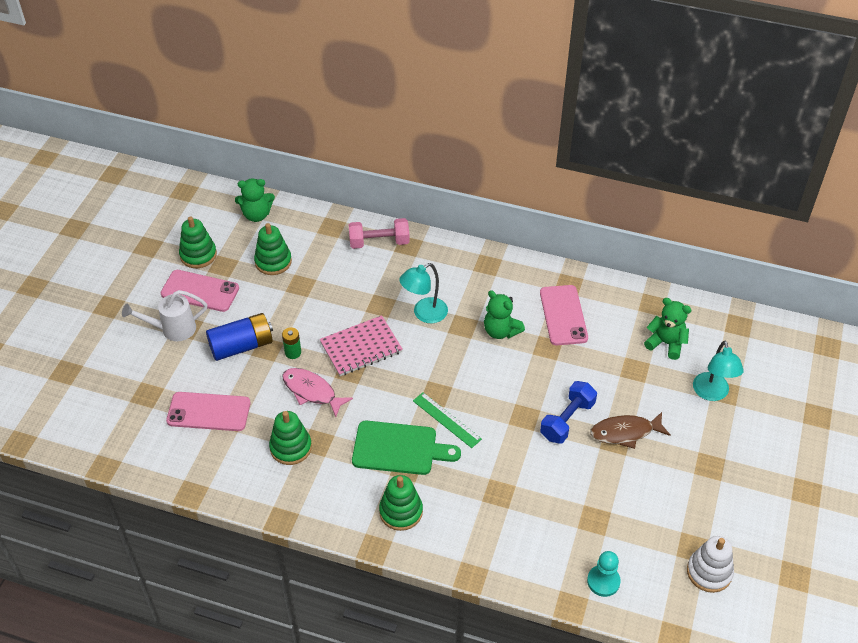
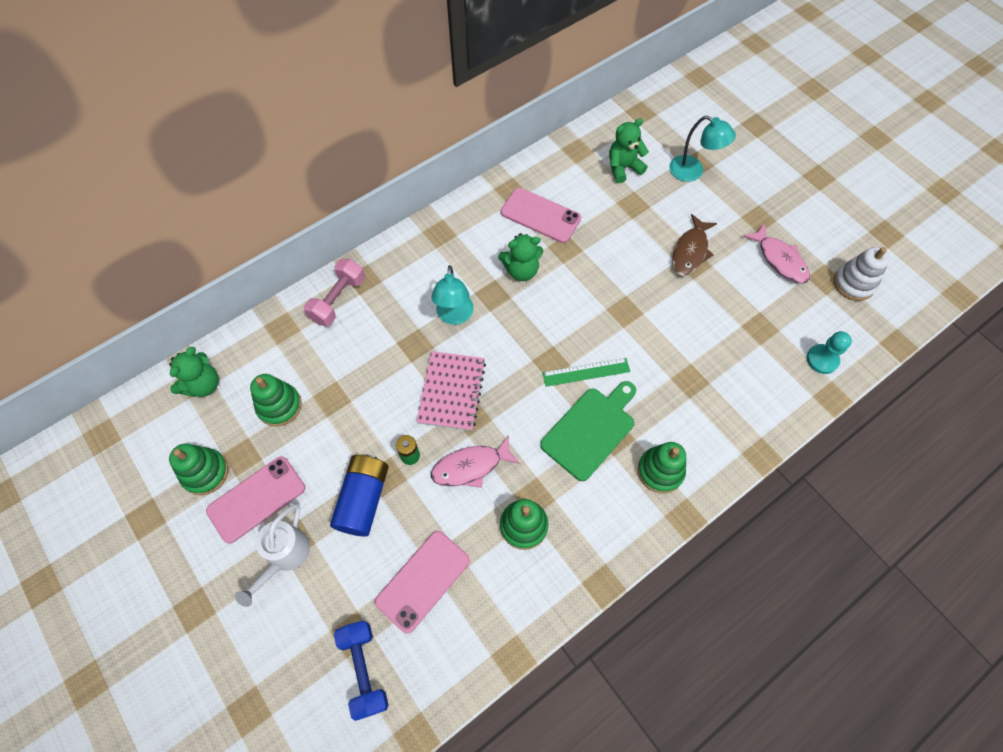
camera: 55 degrees left, 15 degrees up
blue dumbbell [540,381,597,444] -> blue dumbbell moved to [334,620,389,721]
none -> pink fish [743,224,810,284]

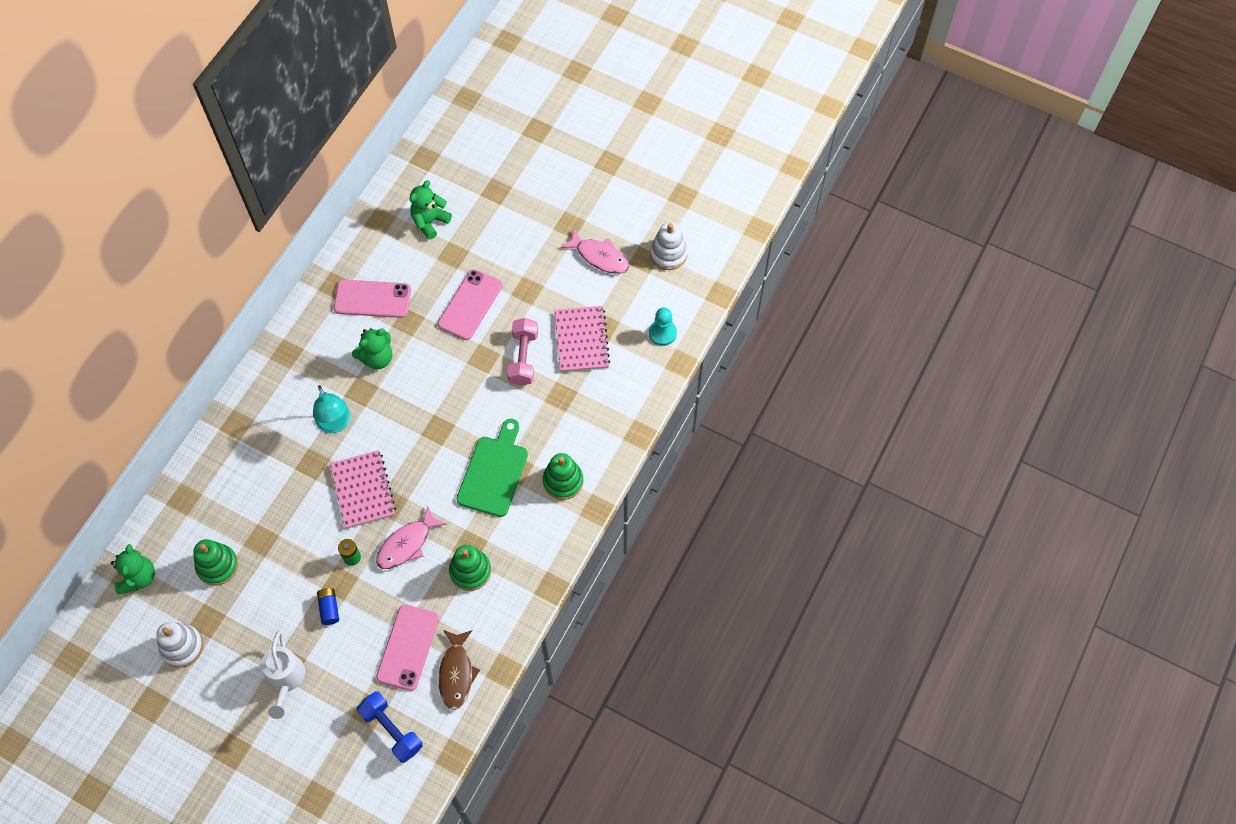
camera: 25 degrees left, 0 degrees up
green stacking toy [169,444,228,495] -> white stacking toy [156,622,203,668]
pink phone [206,456,305,543] -> pink phone moved to [438,269,502,340]
pink dumbbell [304,259,365,327] -> pink dumbbell moved to [507,318,538,386]
blue battery [330,455,389,537] -> blue battery [317,588,339,625], size x0.52
green ruler [542,358,630,387] -> none
turquoise lamp [669,116,736,182] -> none
brown fish [672,214,717,276] -> brown fish moved to [438,630,480,710]
none -> pink notebook [555,306,610,372]

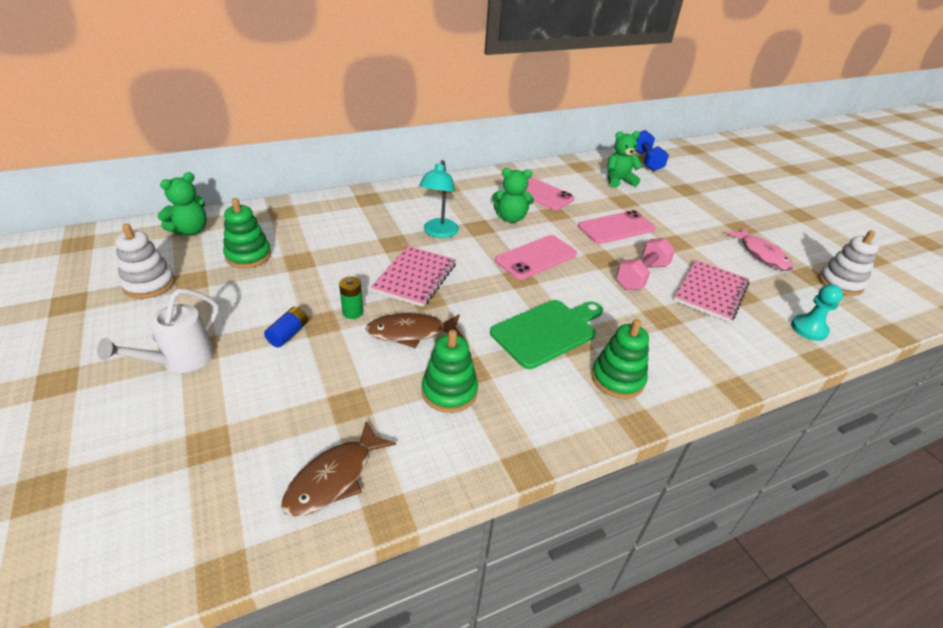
camera: 35 degrees right, 25 degrees down
blue dumbbell [357,691,423,763] -> blue dumbbell moved to [636,130,669,171]
pink fish [376,506,446,569] -> brown fish [366,313,464,348]
pink phone [376,604,439,691] -> pink phone moved to [495,235,577,280]

